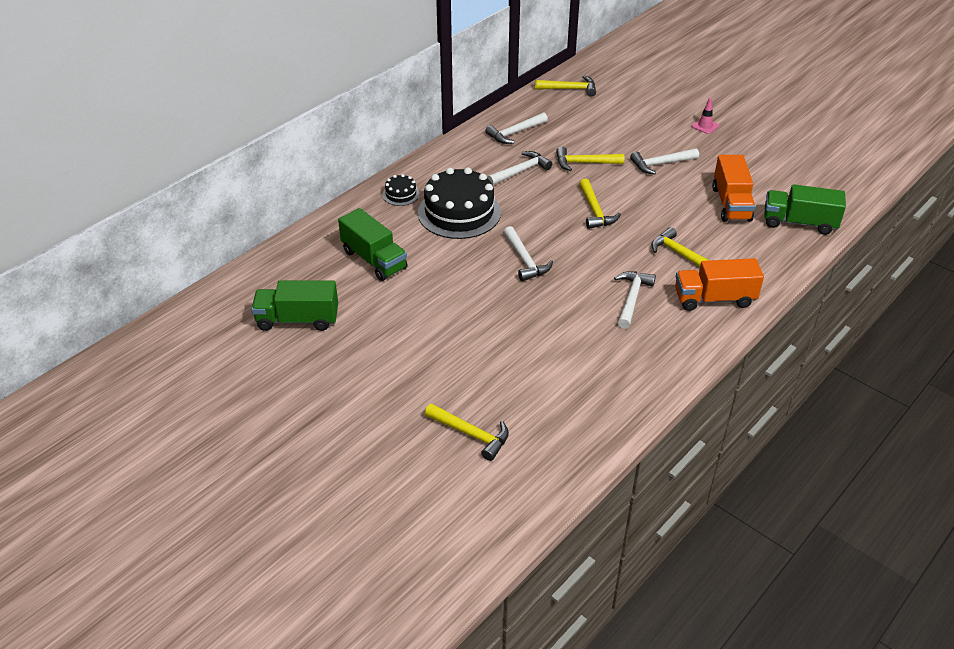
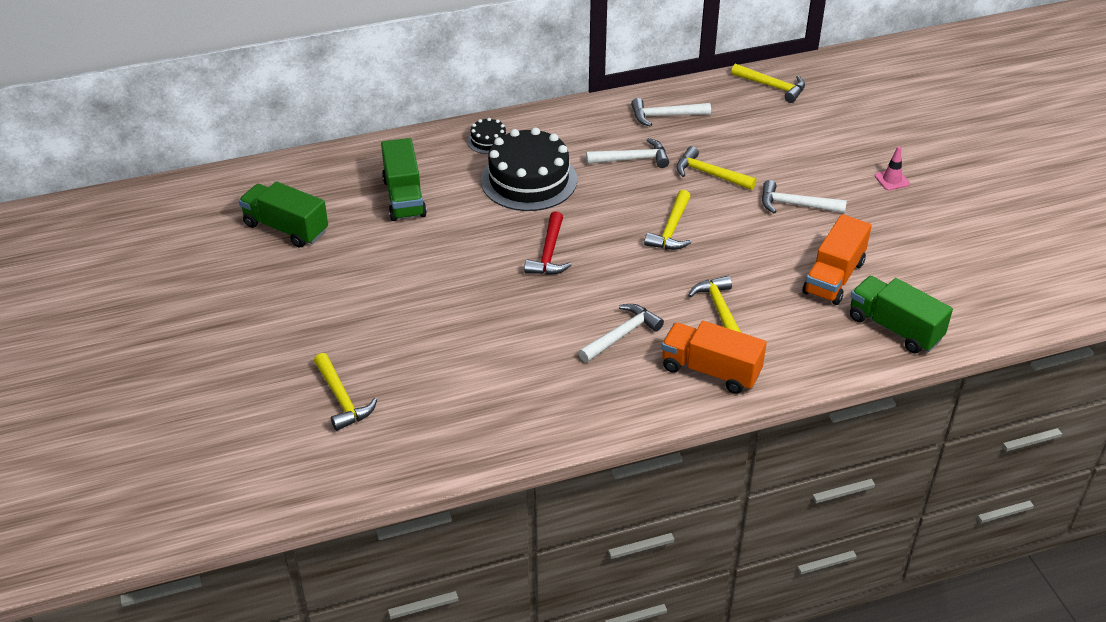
camera: 30 degrees right, 0 degrees up
white hammer [503,226,553,281] -> red hammer [524,211,572,275]

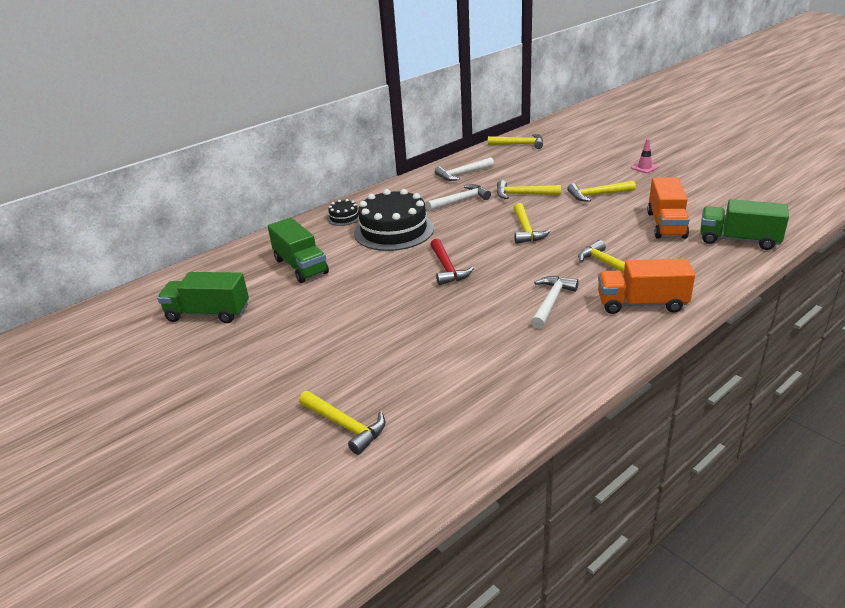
camera: 20 degrees left, 10 degrees down
white hammer [762,180,847,213] -> yellow hammer [567,180,636,202]

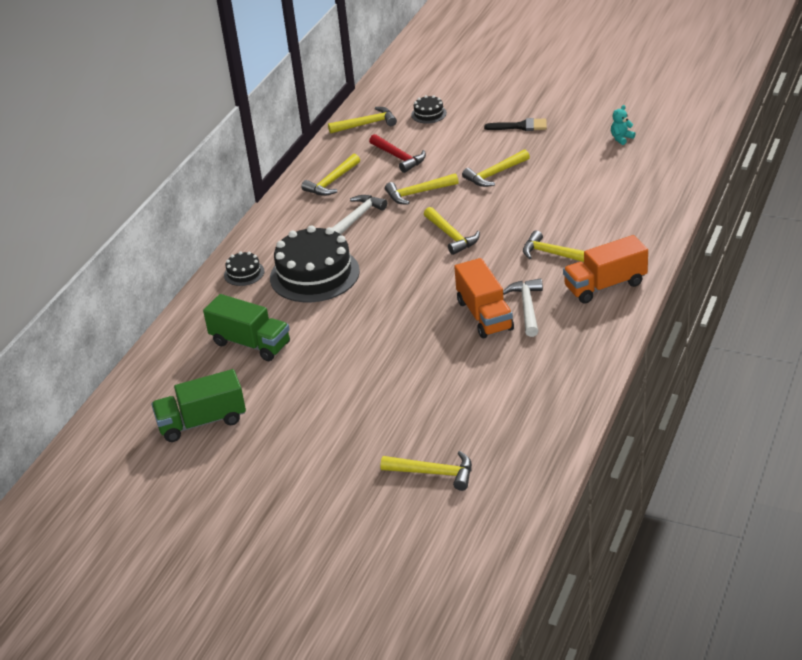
camera: 25 degrees left, 5 degrees up
red hammer [430,239,474,285] -> red hammer moved to [369,134,426,173]
white hammer [435,157,494,181] -> yellow hammer [301,154,360,196]
pink traffic cone [631,139,658,173] -> black brush [484,118,547,131]
orange truck [647,177,690,239] -> orange truck moved to [454,258,514,338]
green truck [700,199,789,250] -> none
none -> black cake [411,95,447,124]
none -> turquoise teddy bear [611,105,635,145]

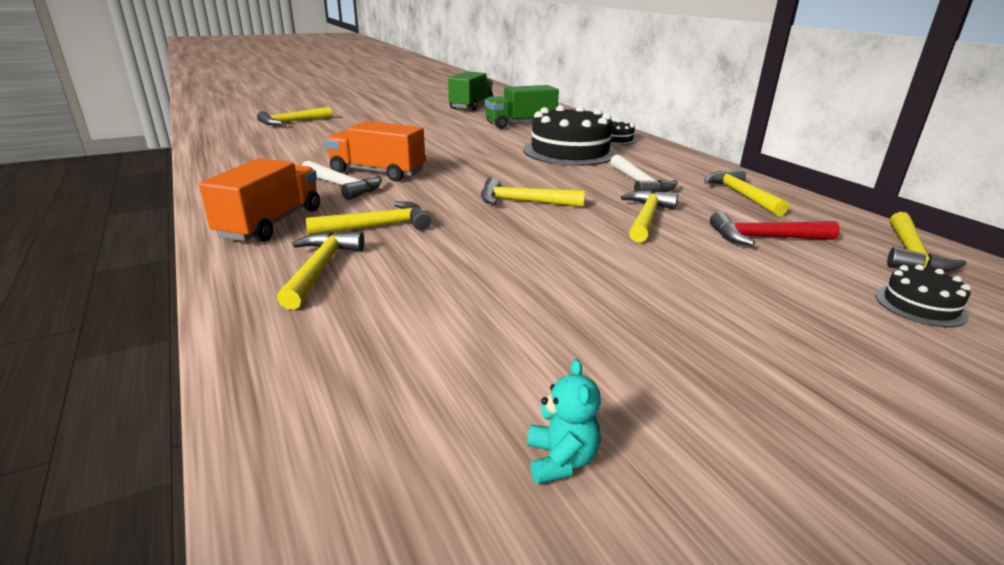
camera: 125 degrees right, 10 degrees down
yellow hammer [462,149,530,187] -> yellow hammer moved to [277,231,364,310]
black brush [484,118,547,131] -> none

